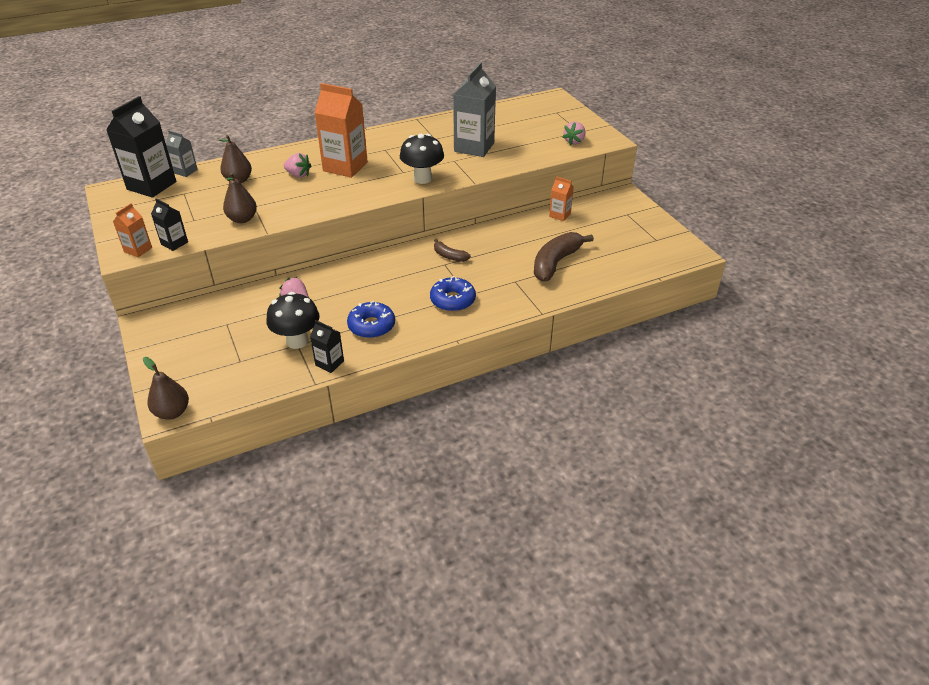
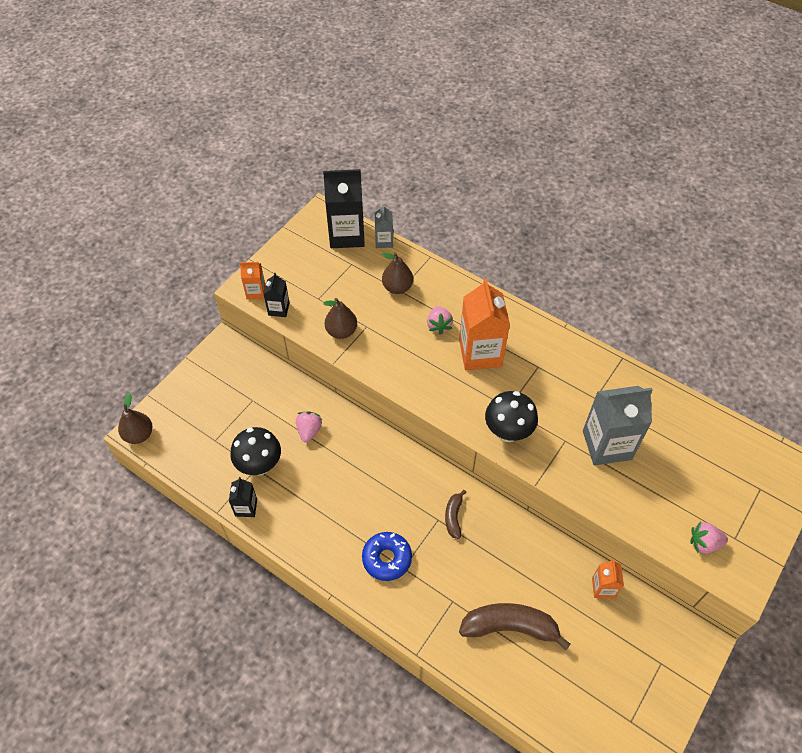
camera: 60 degrees right, 15 degrees up
blue donut [347,301,395,338] -> none

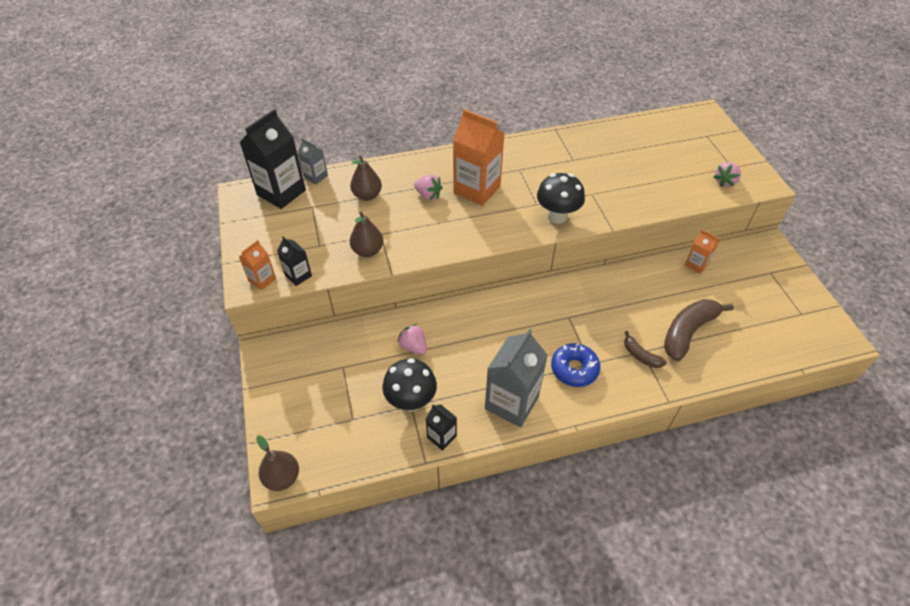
camera: 50 degrees left, 5 degrees down
brown banana [445,490,466,539] -> brown banana moved to [624,331,667,368]
grey carton [583,386,653,465] -> grey carton moved to [485,328,548,427]

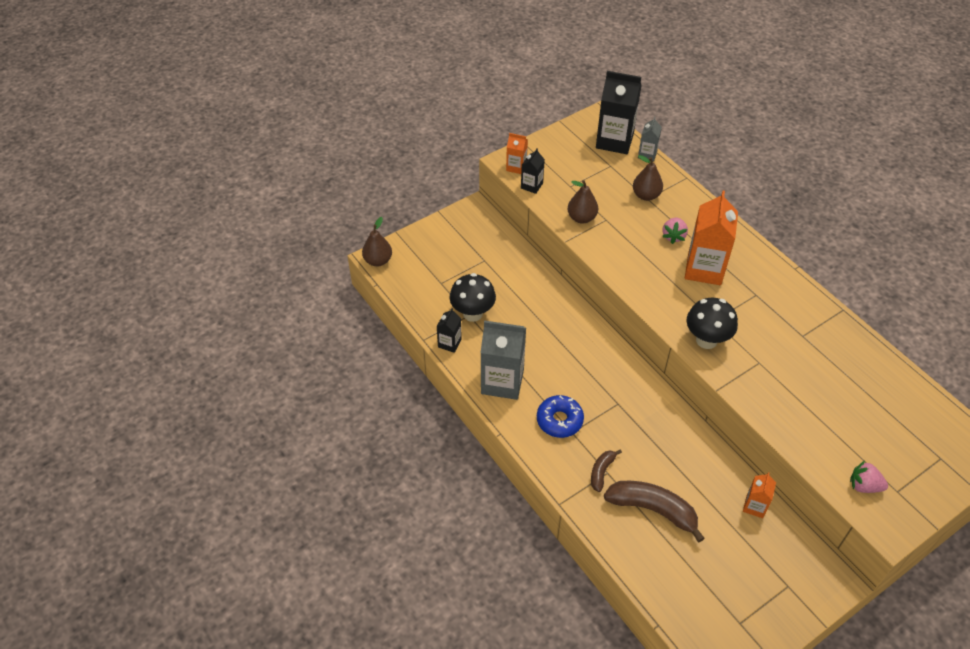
camera: 70 degrees right, 0 degrees up
pink strawberry [397,324,427,355] -> none

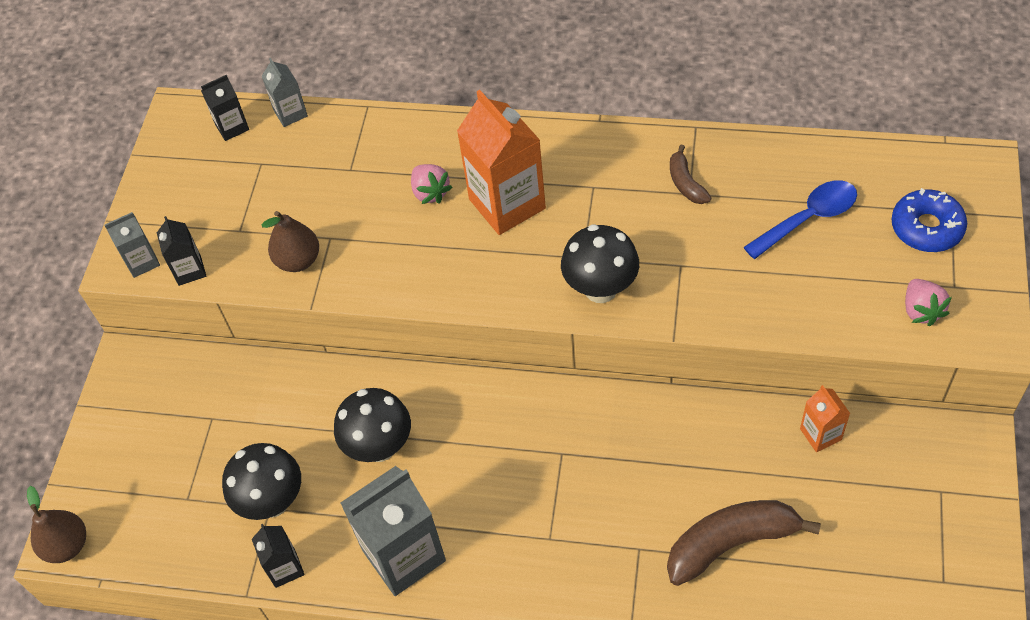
camera: 40 degrees left, 5 degrees up
orange carton [506,133,528,174] -> grey carton [104,212,160,278]
blue donut [537,395,584,438] -> blue donut moved to [891,188,967,252]
brown banana [591,450,622,492] -> brown banana moved to [670,145,711,204]
black carton [596,71,642,154] -> black carton [201,75,249,141], size x0.50
brown pear [633,155,663,201] -> none
pink strawberry [850,461,888,493] -> pink strawberry turned 75 degrees counterclockwise [905,279,952,326]
none -> black mushroom [334,388,411,462]
none -> blue spoon [743,180,857,259]

